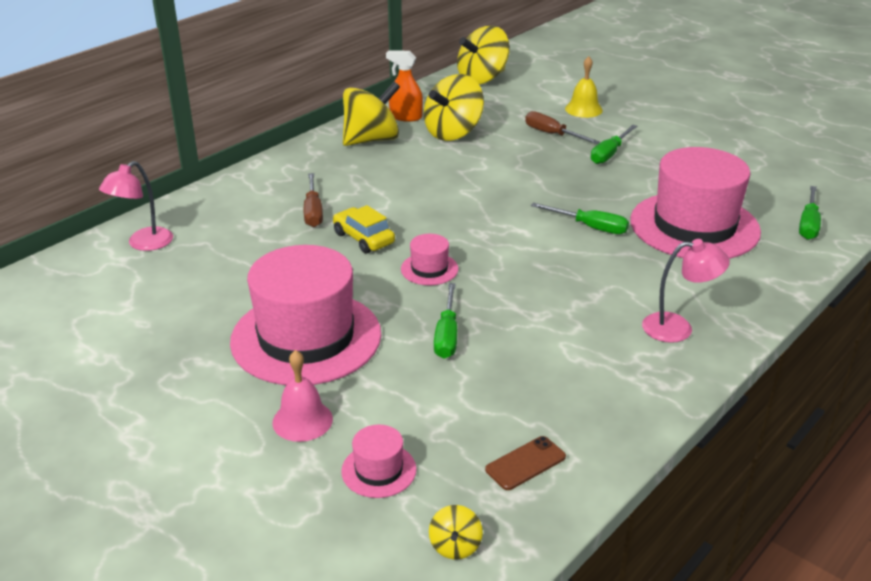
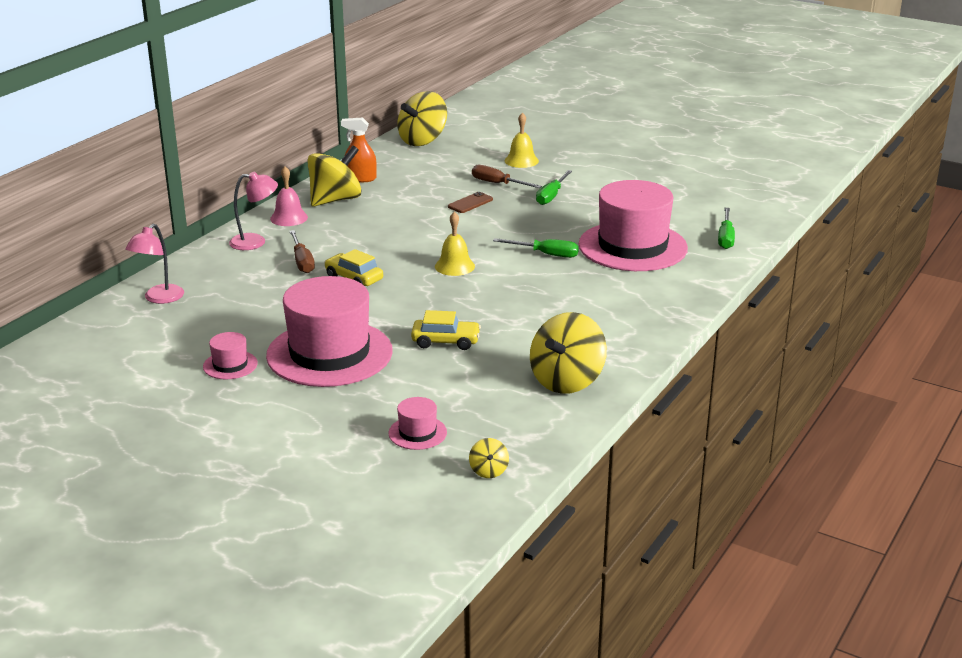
camera: 10 degrees left, 5 degrees down
pink bell [272,350,333,442] -> pink bell moved to [270,166,308,226]
pink hat [401,234,458,285] -> pink hat moved to [203,332,258,380]
yellow spinning top [424,74,484,141] -> yellow spinning top moved to [530,312,607,394]
green screwdriver [434,283,457,358] -> yellow car [411,310,481,350]
brown phone [485,436,566,490] -> brown phone moved to [448,192,493,213]
pink lamp [642,239,730,343] -> pink lamp moved to [229,171,278,250]
none -> yellow bell [435,212,475,276]

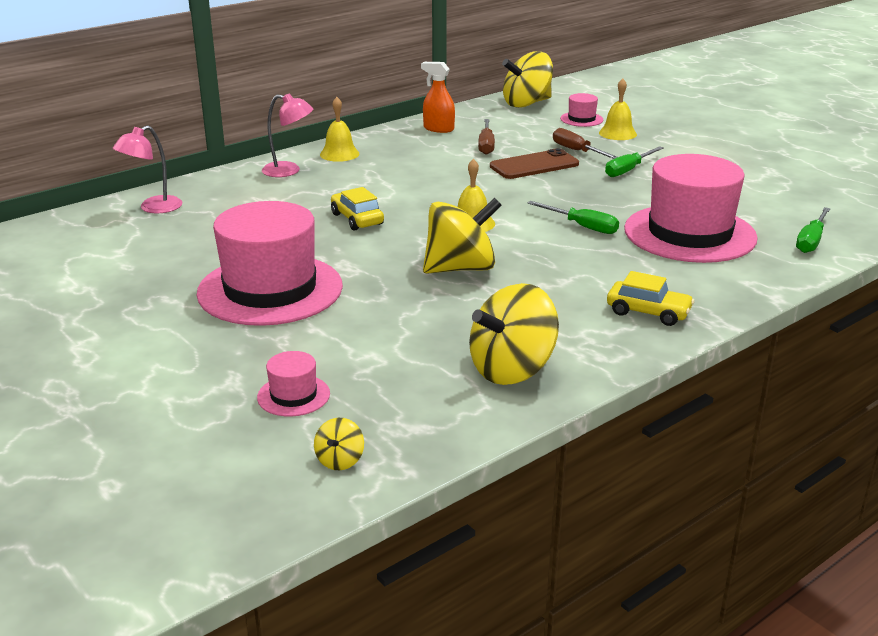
camera: 20 degrees right, 0 degrees up
pink hat [203,332,258,380] -> pink hat moved to [560,93,603,127]
pink bell [270,166,308,226] -> yellow bell [320,97,359,162]
brown screwdriver [289,230,315,273] -> brown screwdriver moved to [478,119,495,155]
yellow spinning top [307,146,362,207] -> yellow spinning top moved to [423,198,502,274]
yellow car [411,310,481,350] -> yellow car moved to [607,271,695,326]
brown phone [448,192,493,213] -> brown phone [490,148,579,179], size x1.67

